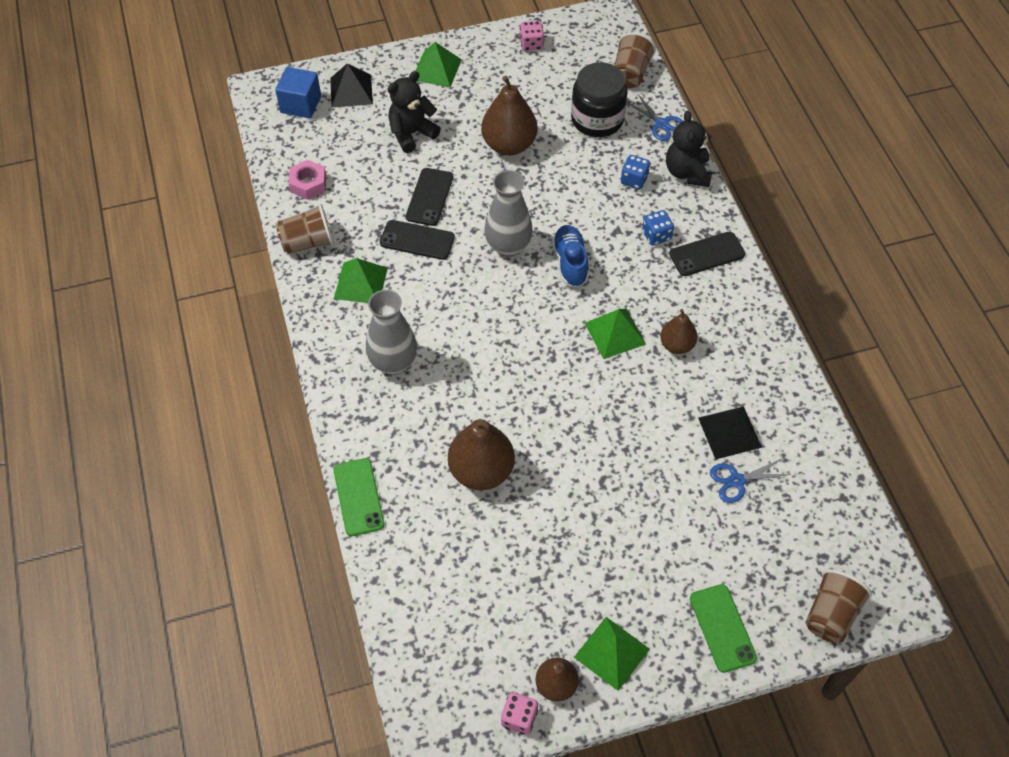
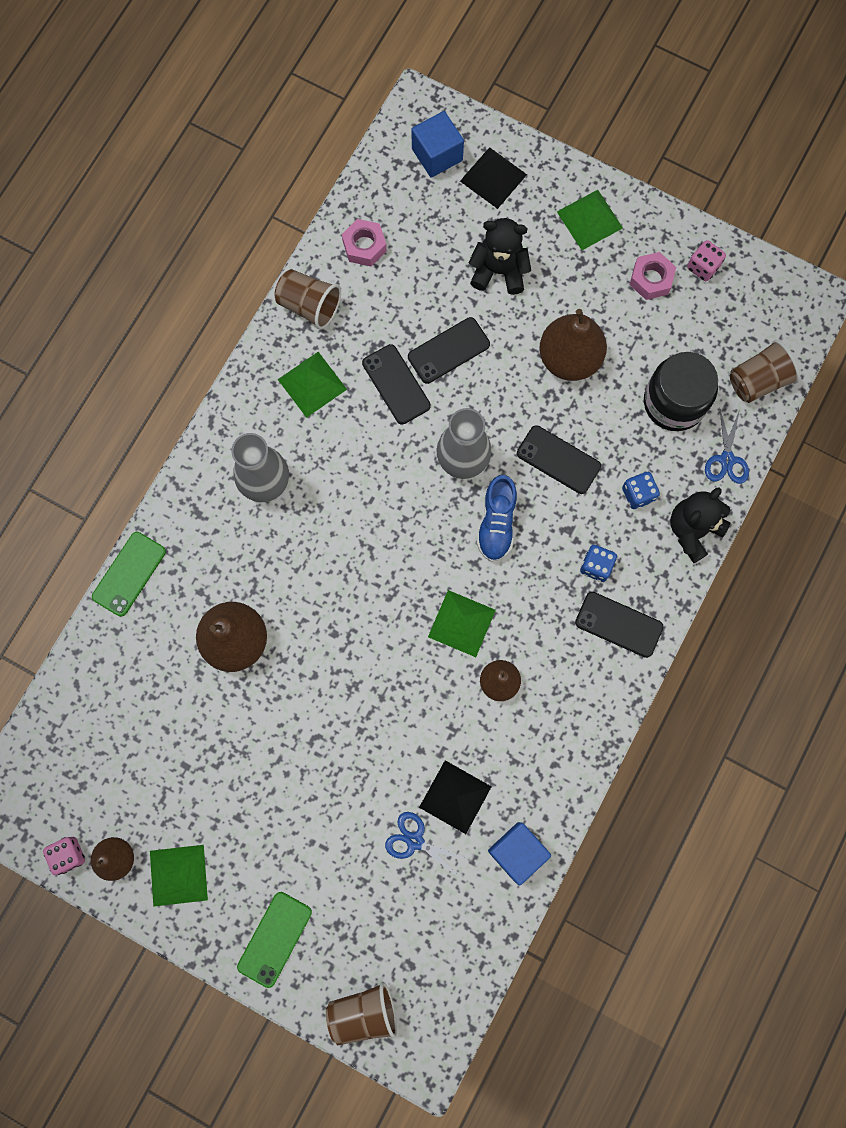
camera: 45 degrees right, 20 degrees up
blue shoe [552,225,589,287] -> blue shoe turned 150 degrees clockwise [477,475,517,562]
none -> blue cube [488,822,551,886]
none -> black phone [517,425,601,494]
none -> pink nut [630,252,676,300]

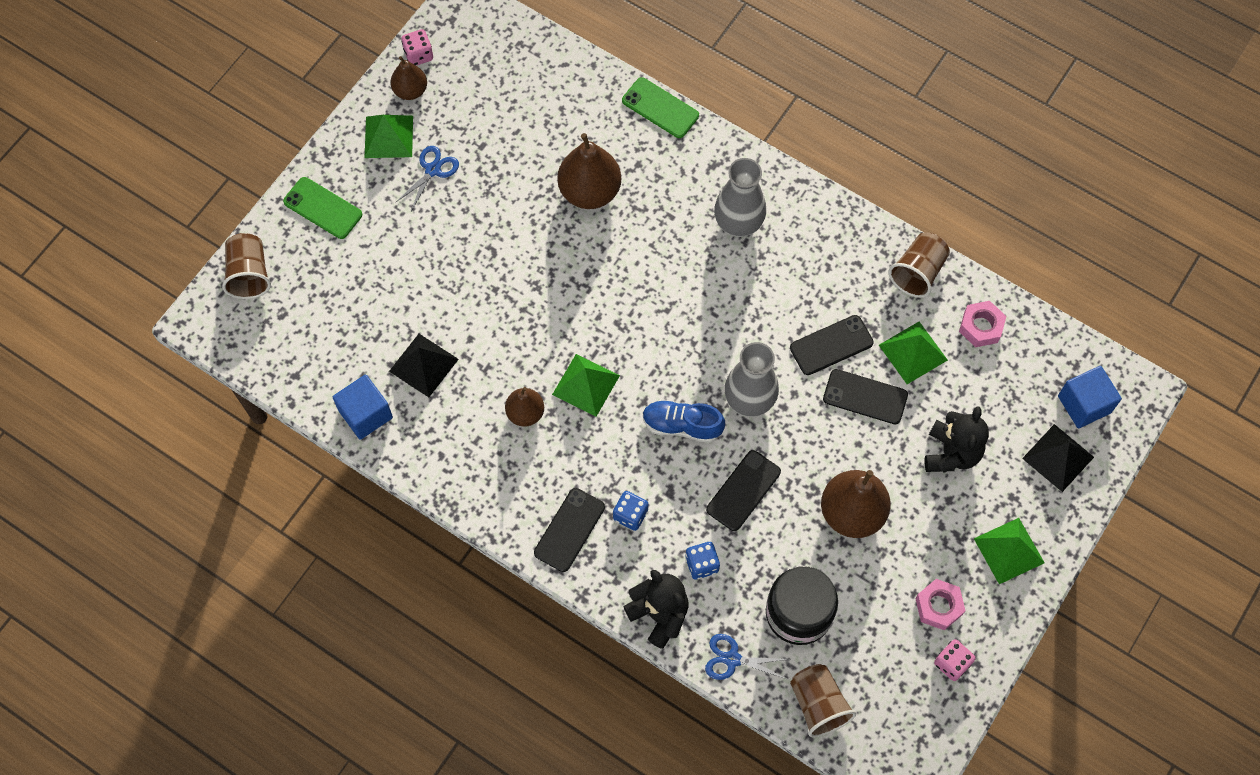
camera: 95 degrees right, 10 degrees down
green pyramid [278,352,347,418] -> green pyramid moved to [879,322,948,384]
blue scissors [385,812,471,879] -> blue scissors moved to [395,146,459,211]
black phone [408,317,490,384] -> black phone turned 45 degrees counterclockwise [823,369,908,424]

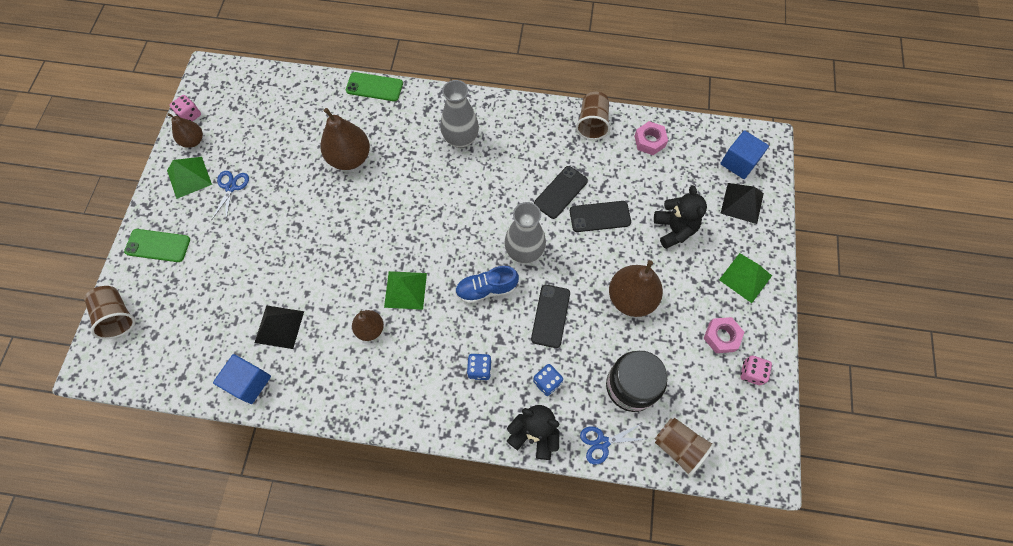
camera: 25 degrees left, 0 degrees up
black phone [534,488,605,572] -> none
green pyramid [879,322,948,384] -> none

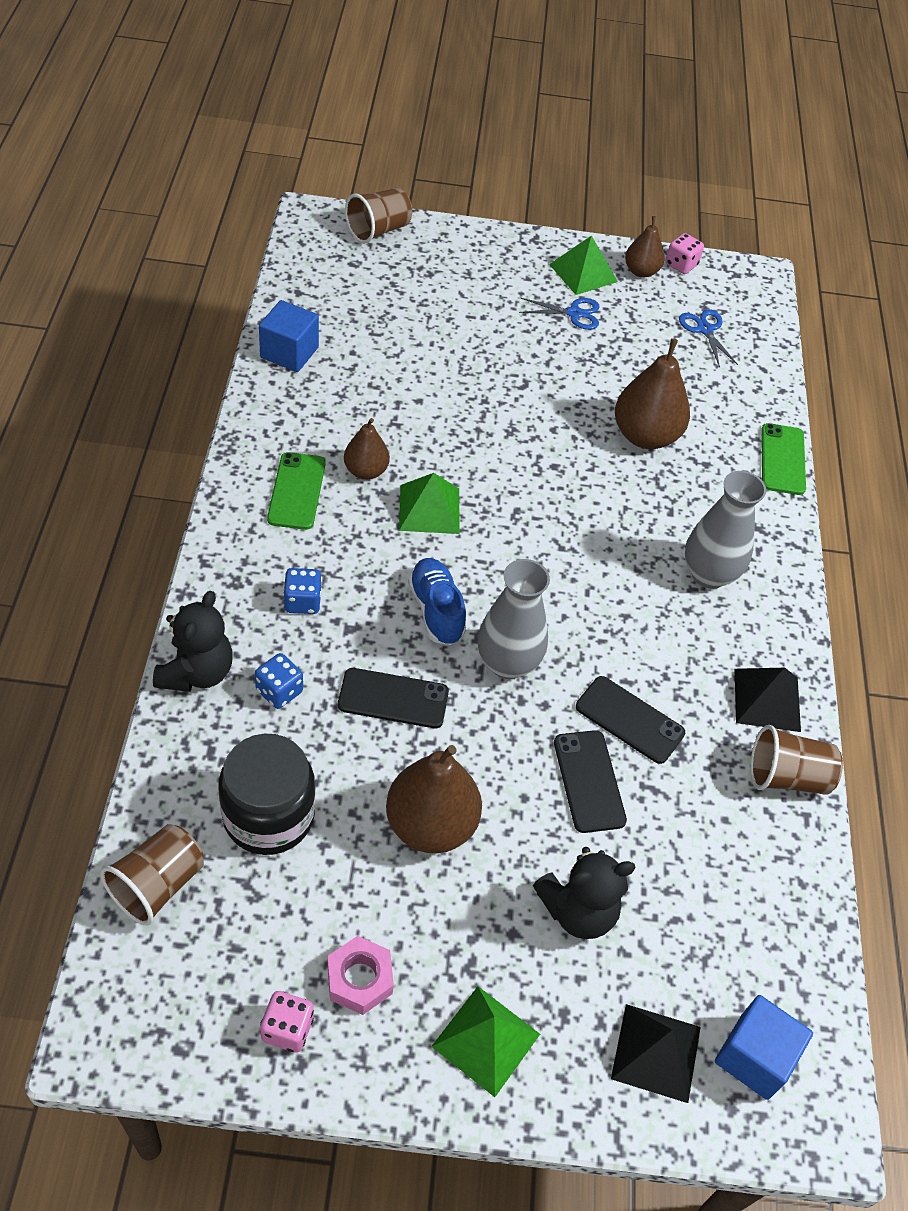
camera: 80 degrees right, 15 degrees down
green phone [124,229,190,262] -> green phone moved to [267,452,326,530]
black pyramid [255,305,304,349] -> black pyramid moved to [734,668,801,732]
blue scissors [580,424,646,465] -> blue scissors moved to [679,309,738,367]
pink nut [634,121,668,155] -> none

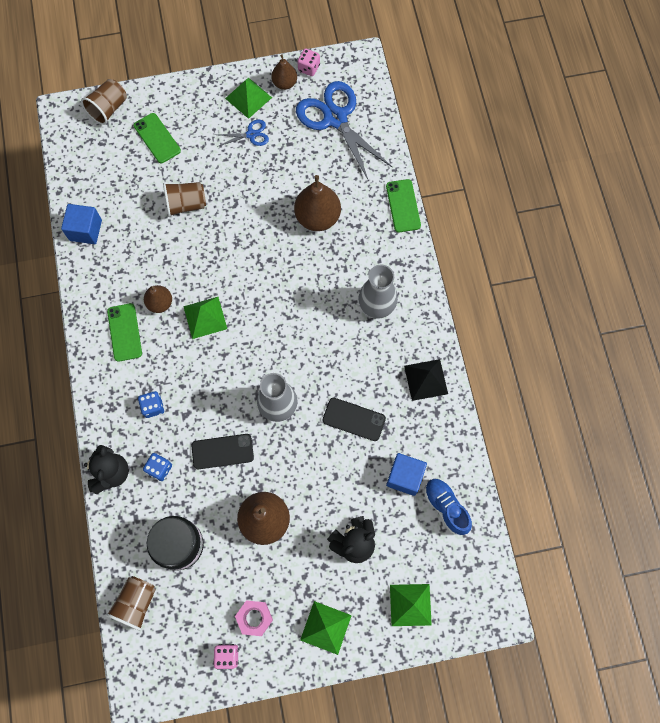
camera: 10 degrees left, 20 degrees up
blue shoe [408,558,466,645] -> blue shoe moved to [425,478,472,535]
black phone [554,730,627,833] -> none
black pyramid [611,1004,701,1103] -> green pyramid [390,584,432,626]
blue scissors [679,309,738,367] -> blue scissors [296,81,392,181], size x2.16
blue cube [715,995,813,1100] -> blue cube moved to [386,453,427,496]
brown cup [750,725,843,795] -> brown cup moved to [163,182,206,217]
none -> green phone [134,113,181,163]

